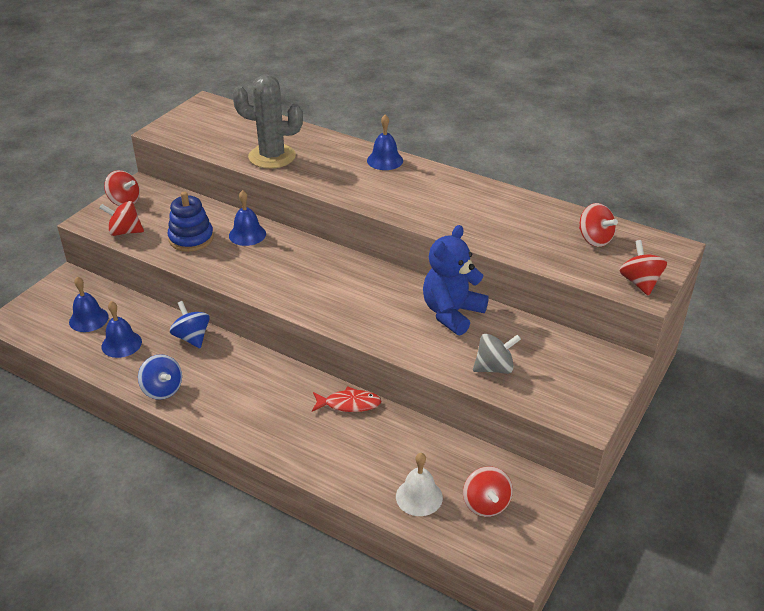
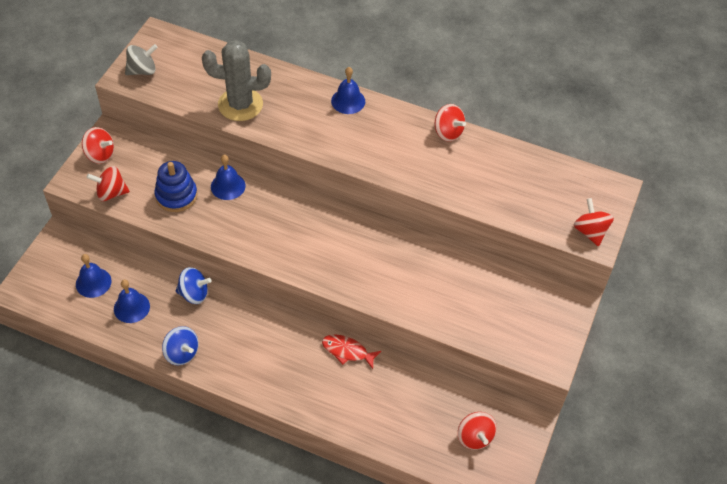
camera: 10 degrees left, 15 degrees up
blue spinning top [170,301,210,348] -> blue spinning top turned 135 degrees clockwise [176,267,212,304]
red fish [312,386,381,412] -> red fish turned 150 degrees counterclockwise [322,335,381,369]
white bell [396,453,443,516] -> none
blue teddy bear [423,225,489,336] -> none
grey spinning top [473,334,521,374] -> grey spinning top moved to [125,44,158,75]
red spinning top [579,203,618,247] -> red spinning top moved to [435,104,466,142]

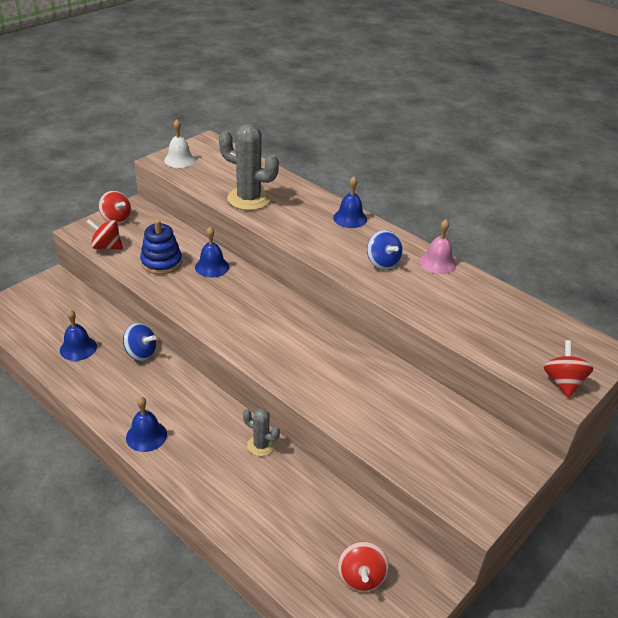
camera: 20 degrees right, 15 degrees down
blue bell [76,254,112,298] -> blue bell moved to [126,397,167,452]
grey spinning top [125,44,158,75] -> white bell [164,120,195,168]
blue spinning top [162,326,198,365] -> blue spinning top moved to [367,230,403,270]
red fish [322,335,381,369] -> grey cactus [243,408,280,456]
red spinning top [435,104,466,142] -> pink bell [420,219,456,274]

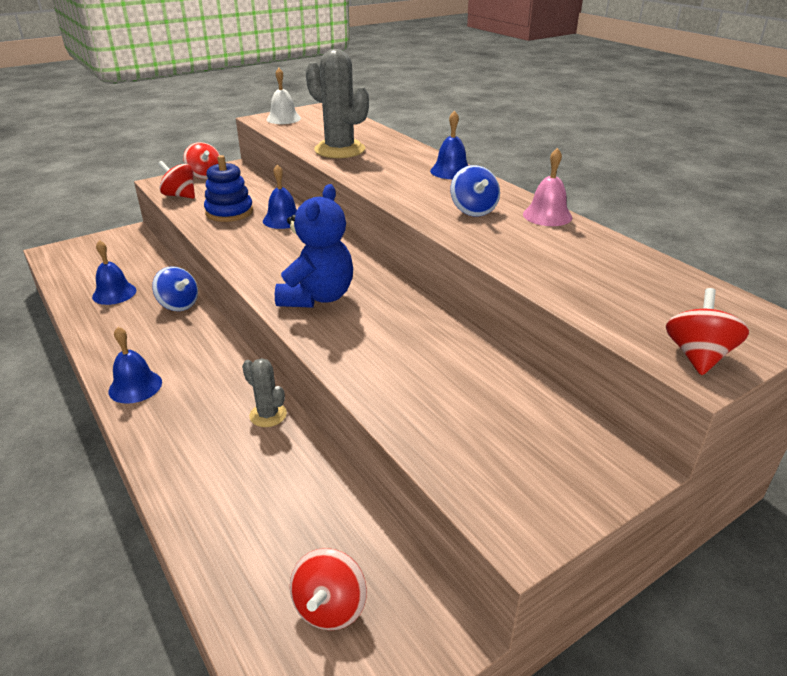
camera: 15 degrees right, 5 degrees down
none -> blue teddy bear [275,184,353,308]

